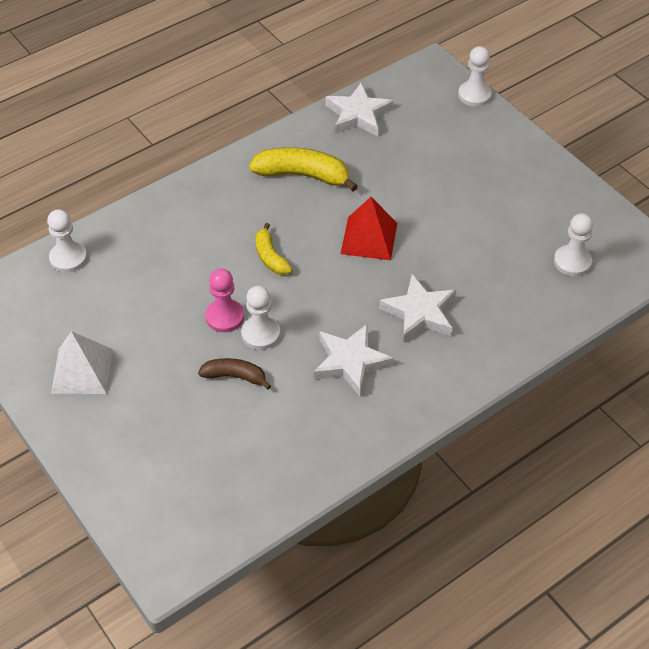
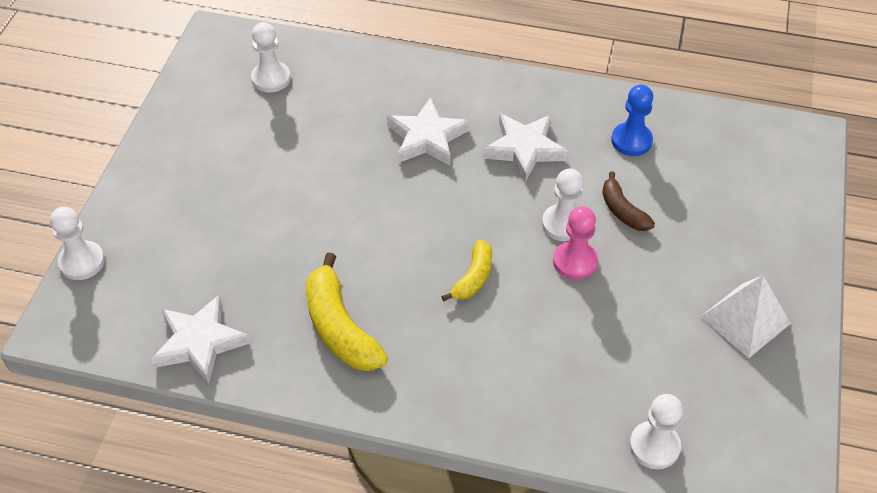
camera: 130 degrees left, 0 degrees up
red pyramid [341,197,397,260] -> none
none -> blue pawn [611,85,653,156]

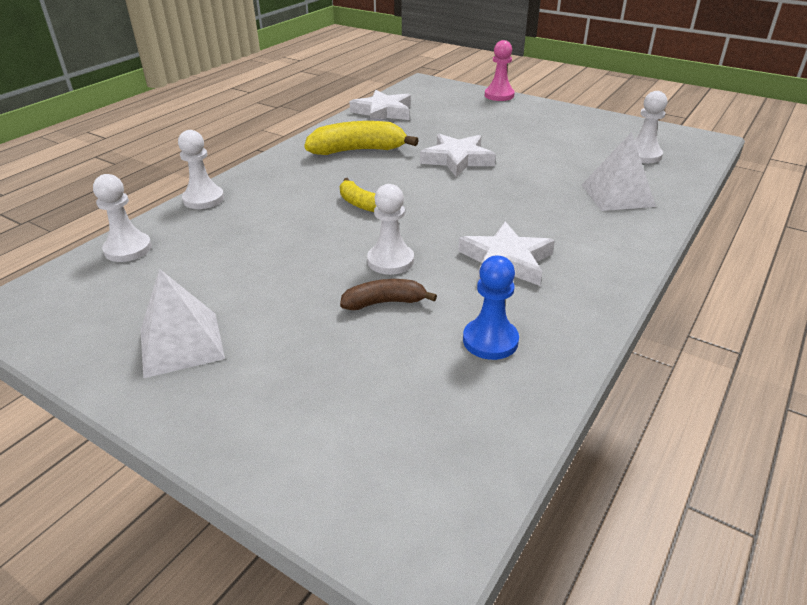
camera: 110 degrees right, 15 degrees down
white pawn [50,207,105,280] -> white pawn moved to [178,130,224,209]
white star [387,97,470,165] -> white star moved to [420,134,496,177]
pink pawn [553,206,598,280] -> pink pawn moved to [485,40,515,101]
none -> white pyramid [582,132,656,211]

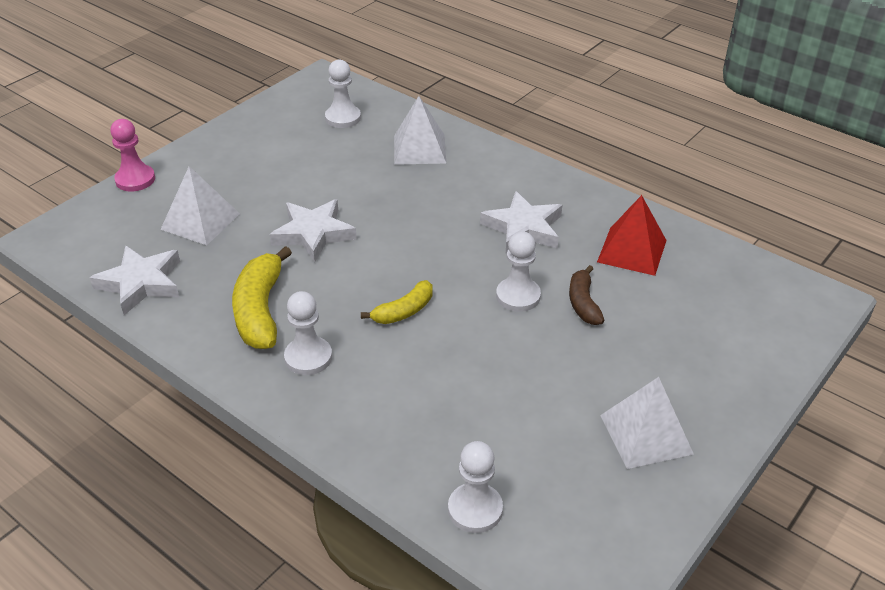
camera: 85 degrees left, 5 degrees up
white pawn [178,130,224,209] -> white pawn moved to [284,291,332,375]
blue pawn [463,256,519,360] -> red pyramid [597,195,667,276]
none -> white pyramid [160,166,240,245]

